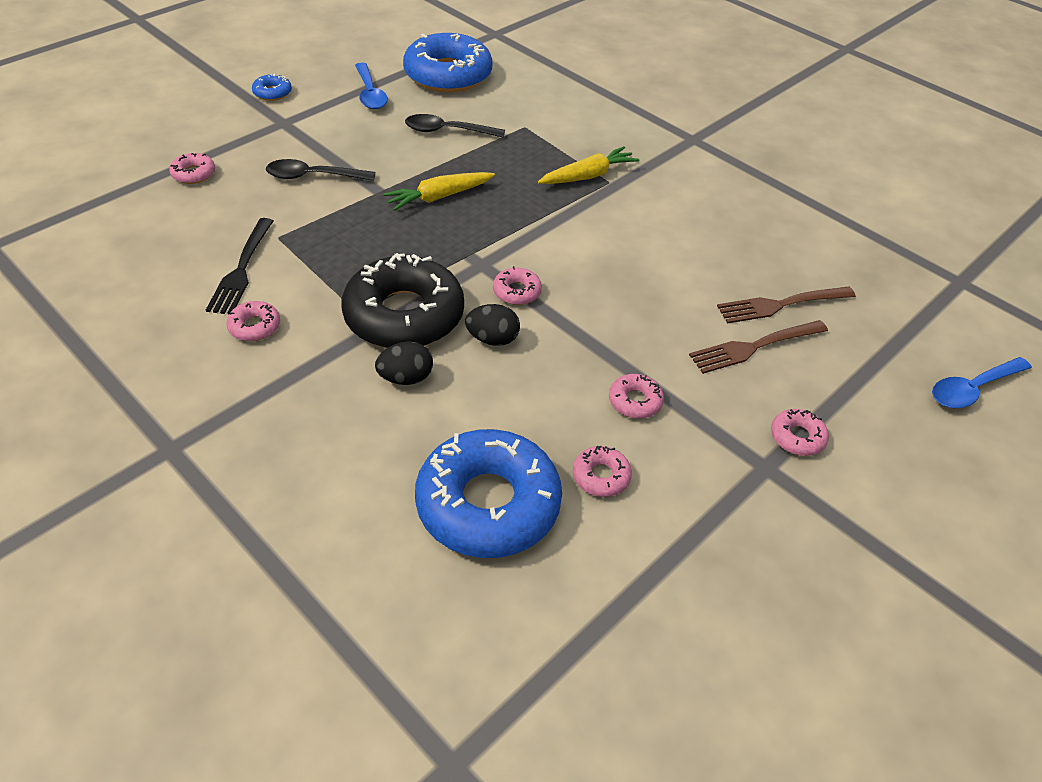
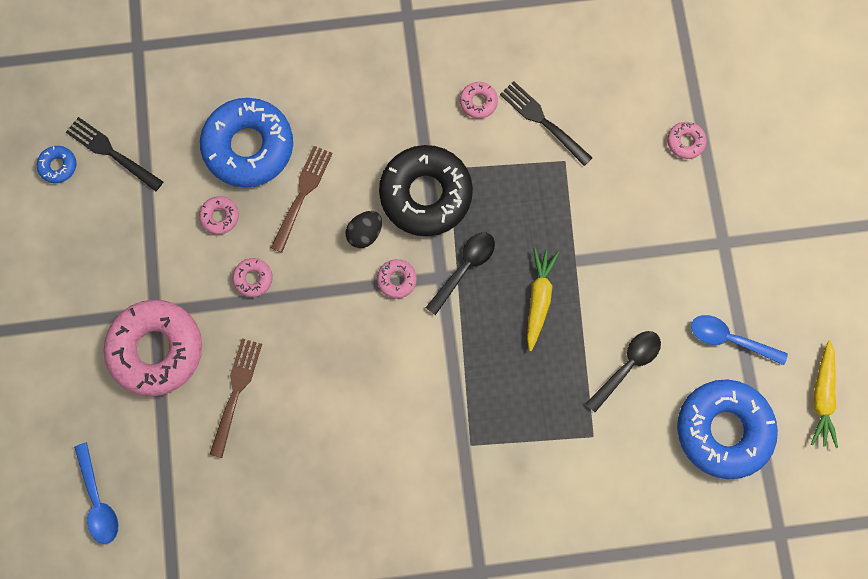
camera: 130 degrees right, 30 degrees up
blue donut [252,73,292,101] -> blue donut moved to [37,146,76,183]
black spoon [266,159,375,181] -> black spoon moved to [425,232,495,315]
black egg [375,341,433,385] -> none
yellow carrot [538,146,639,184] -> yellow carrot moved to [811,340,838,448]
brown fork [717,287,856,324] -> brown fork moved to [271,146,333,253]
pink donut [771,409,829,456] -> pink donut [104,300,202,396], size x2.38
blue spoon [932,357,1032,408] -> blue spoon turned 150 degrees clockwise [74,442,118,544]
none -> black fork [66,117,163,191]

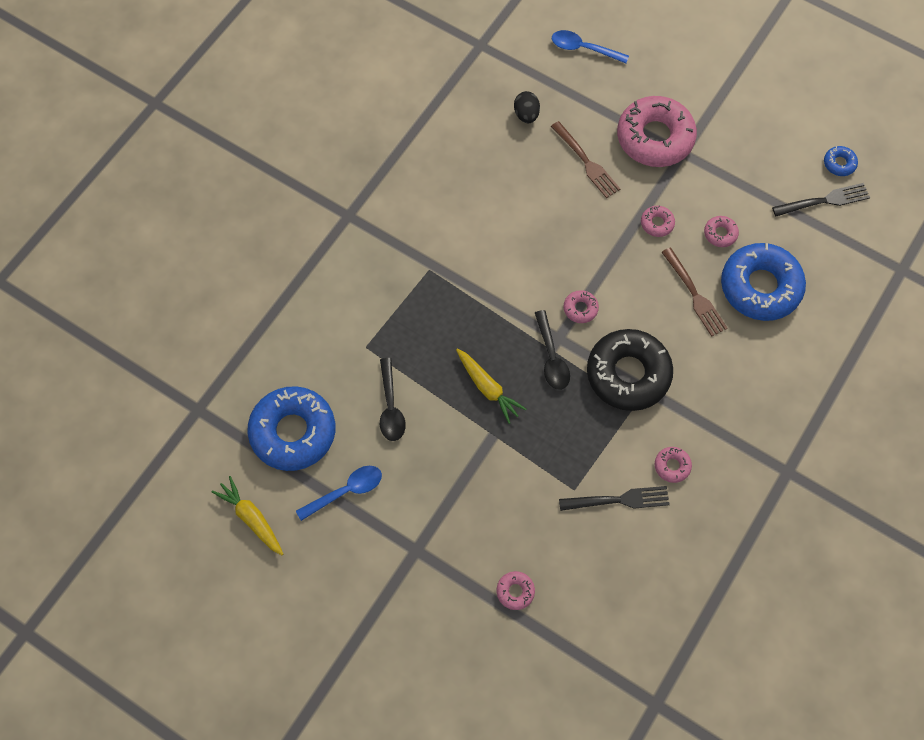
camera: 130 degrees right, 10 degrees down
black egg [346,211,382,248] -> black egg moved to [514,91,540,123]

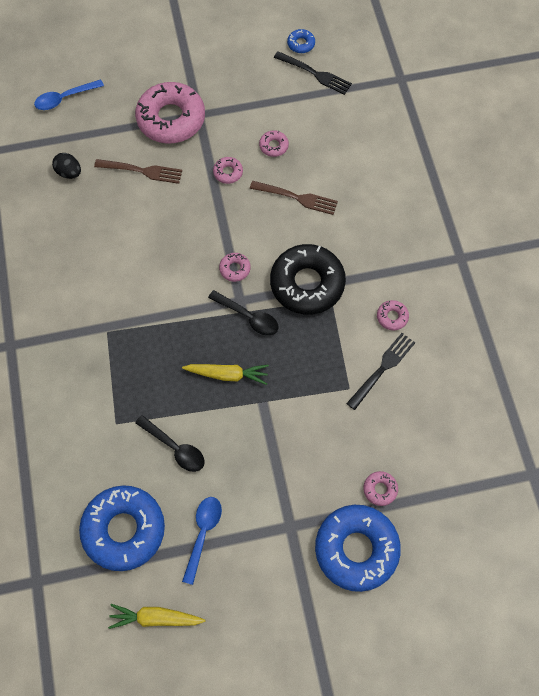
camera: 45 degrees left, 0 degrees up
blue donut [721,243,806,321] -> blue donut moved to [315,505,401,592]
black fork [772,183,870,216] -> black fork turned 90 degrees clockwise [274,51,352,95]

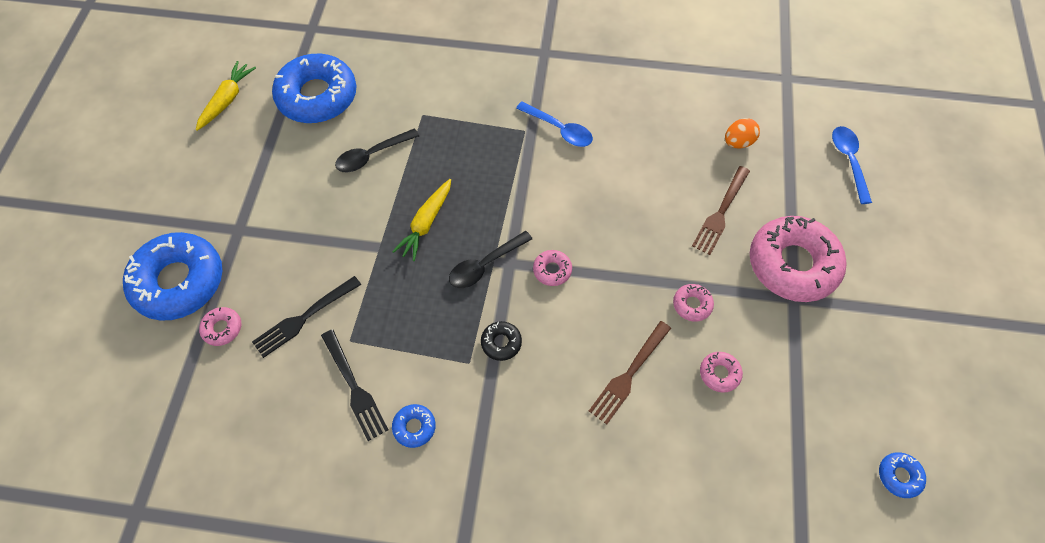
camera: 110 degrees right, 5 degrees down
black egg [52,153,81,179] -> orange egg [725,118,760,148]
blue spoon [182,497,222,585] -> blue spoon moved to [516,101,593,147]
black donut [270,244,346,314] -> black donut [481,321,522,361], size x0.42
black fork [274,51,352,95] -> black fork moved to [252,276,361,358]
pink donut [377,300,409,331] -> blue donut [392,404,436,448]

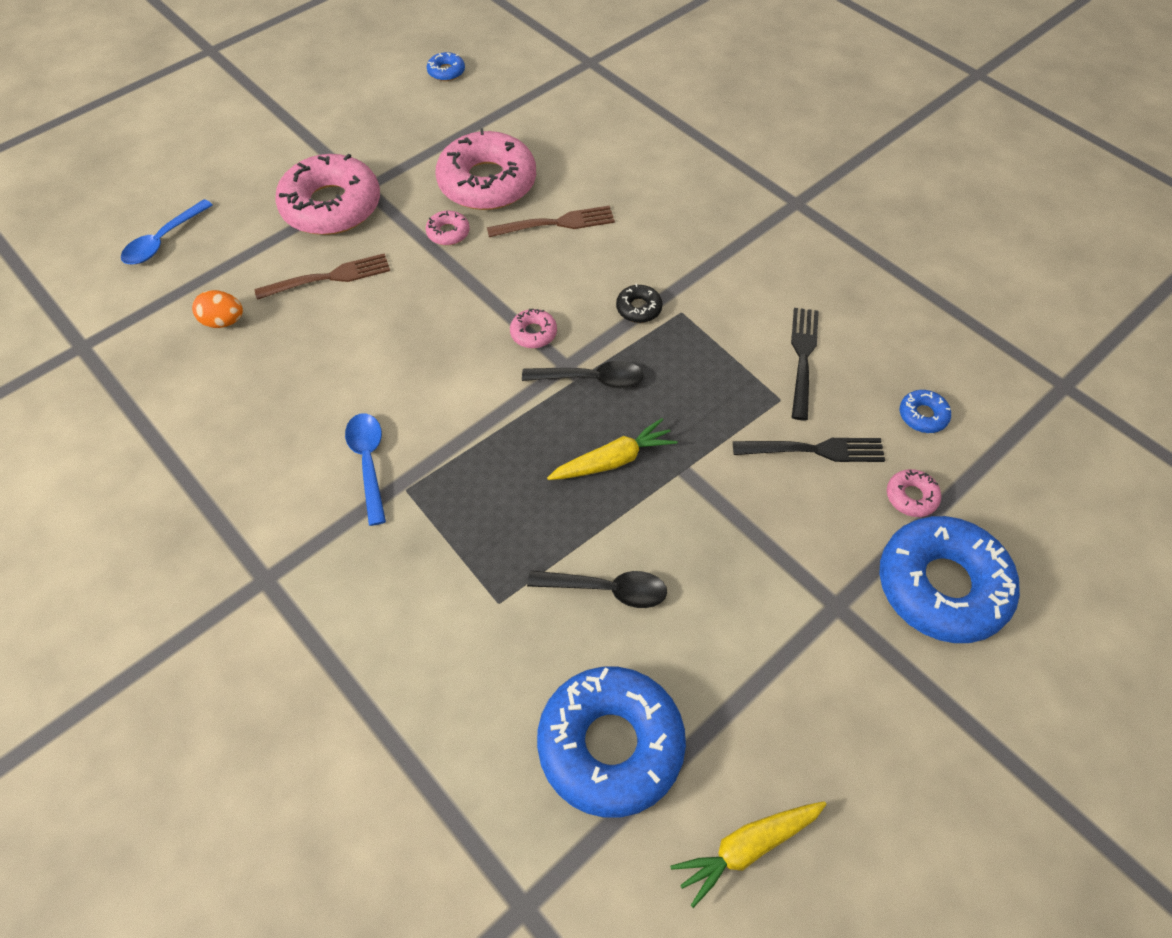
camera: 140 degrees left, 5 degrees down
blue donut [392,404,436,448] -> blue donut moved to [900,390,951,433]
pink donut [700,352,743,393] -> pink donut [435,128,536,210], size x2.38

